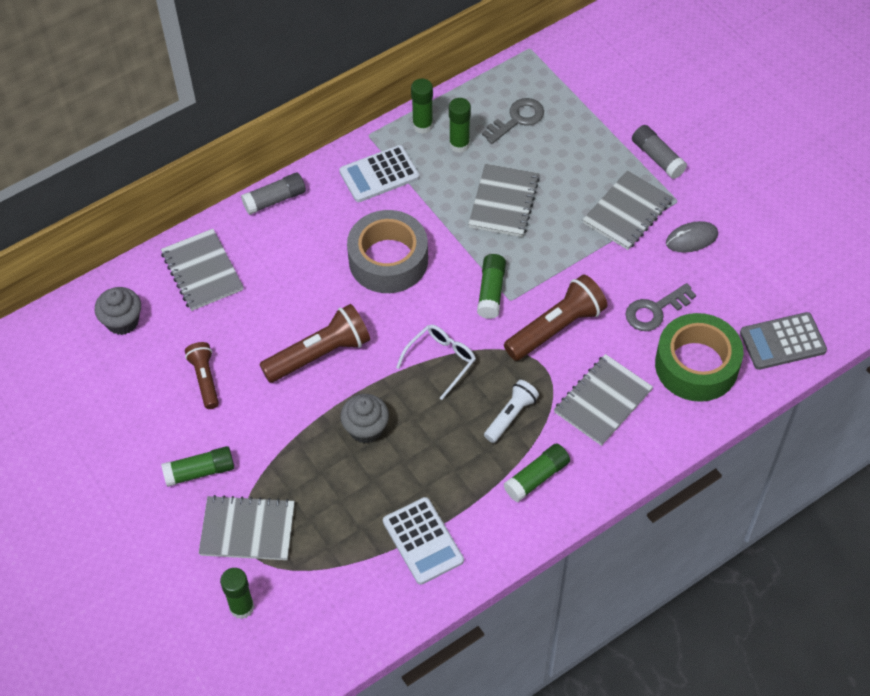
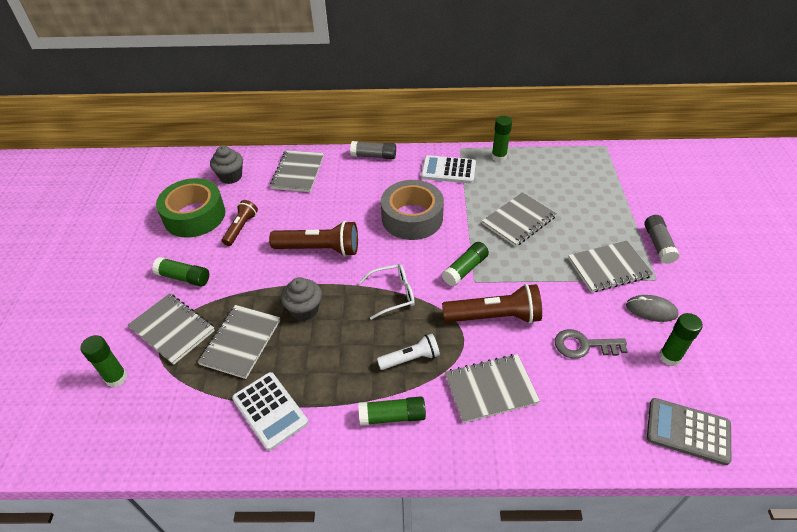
camera: 35 degrees right, 10 degrees down
white calculator [383,497,464,585] -> white calculator turned 45 degrees counterclockwise [232,372,308,451]
green glue stick [449,98,471,153] -> green glue stick moved to [659,313,703,366]
grey key [482,98,544,144] -> none
green tape [655,313,743,402] -> green tape moved to [156,178,225,238]
none -> grey notebook [198,305,280,379]

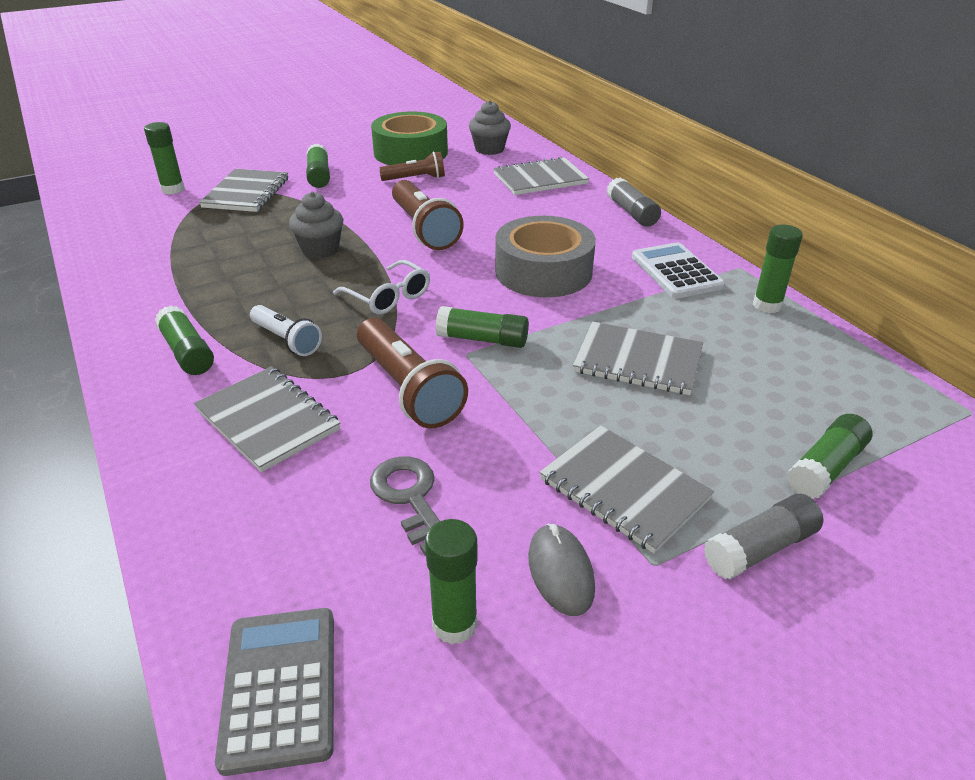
camera: 60 degrees right, 10 degrees down
grey notebook [198,305,280,379] -> none
white calculator [232,372,308,451] -> none
none -> green glue stick [787,414,872,499]

